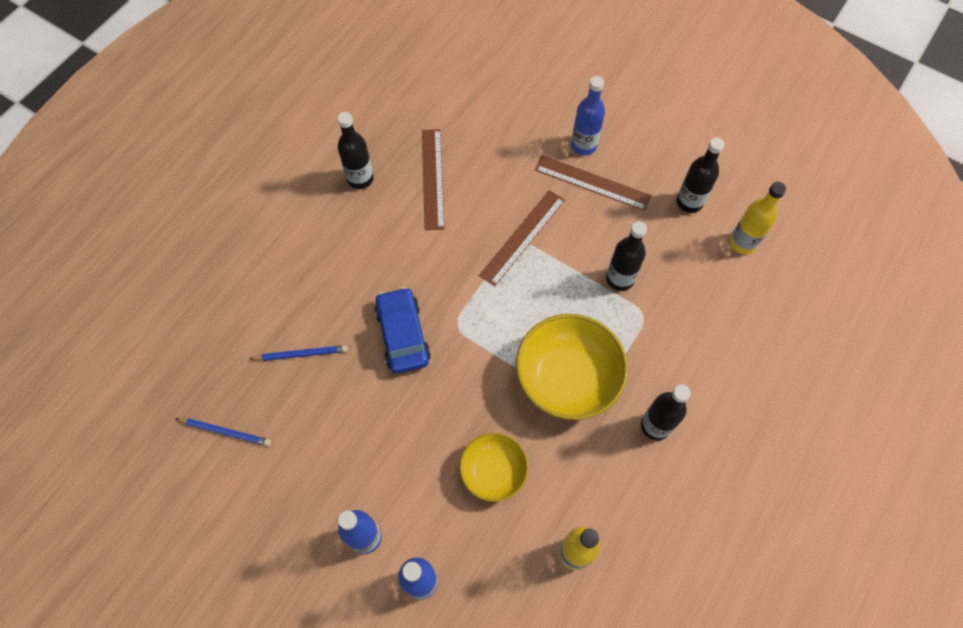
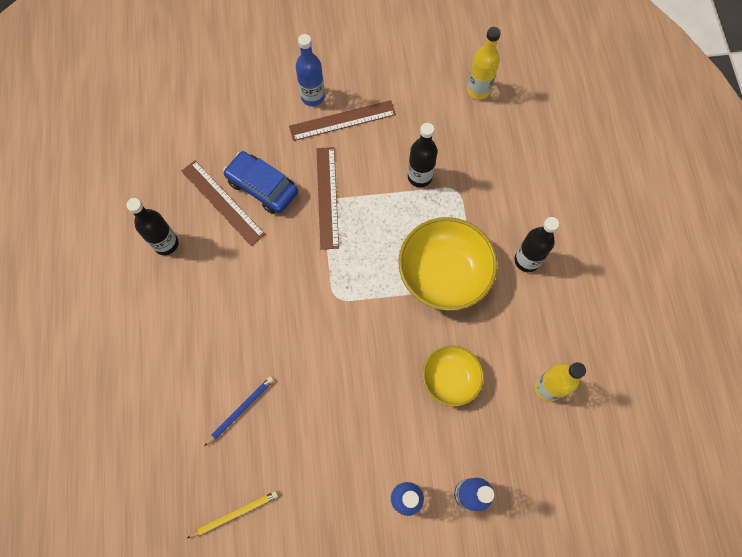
camera: 40 degrees left, 5 degrees up
blue pencil [175,418,271,446] -> yellow pencil [187,491,278,538]
blue car [374,287,431,374] -> blue car moved to [223,151,298,214]
black bottle [677,137,725,213] -> none

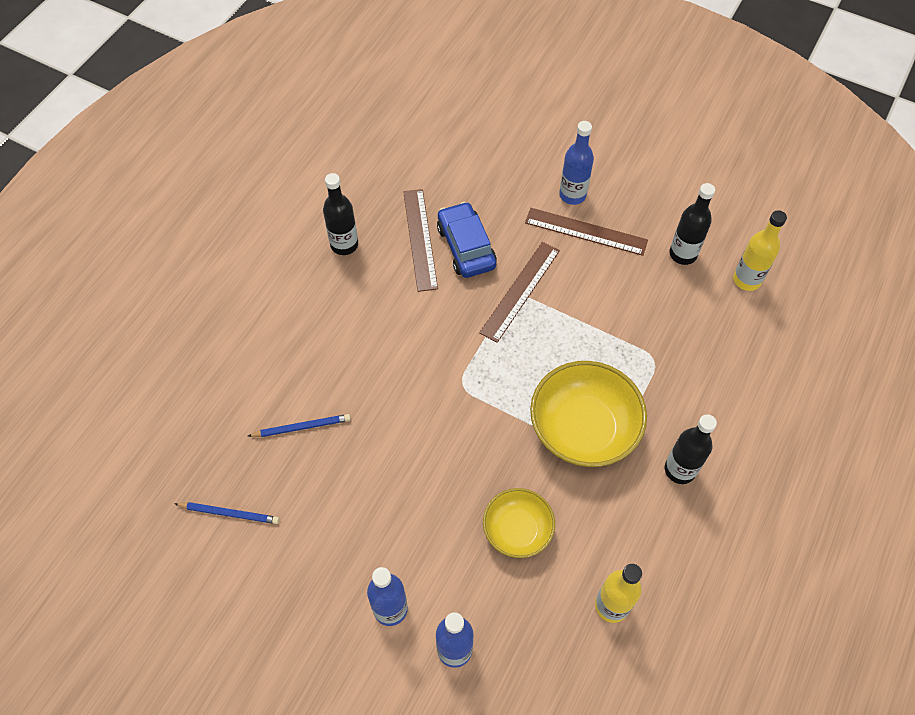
camera: 35 degrees right, 10 degrees down
yellow pencil [187,491,278,538] -> blue pencil [174,502,279,524]
black bottle [408,123,438,187] -> black bottle moved to [669,183,715,265]

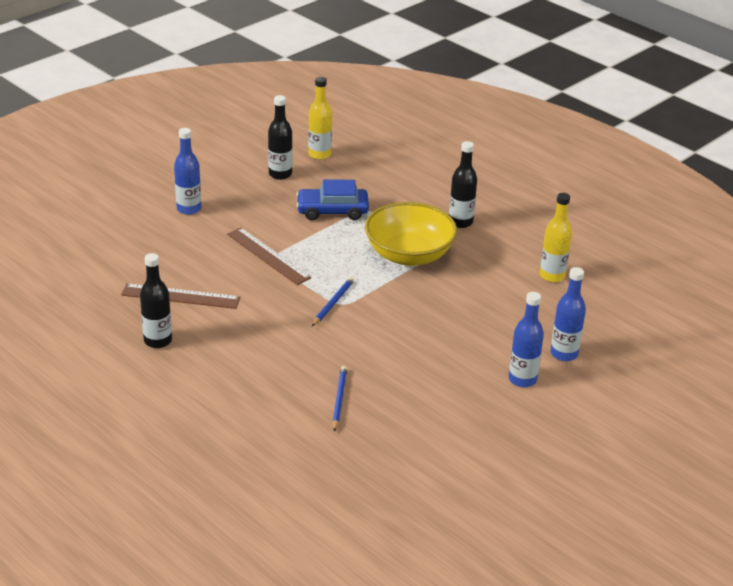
camera: 75 degrees left, 25 degrees down
blue pencil [174,502,279,524] -> blue pencil moved to [312,277,354,326]
blue car [437,202,497,278] -> blue car moved to [296,180,369,220]
yellow bowl [483,488,555,558] -> none
brown ruler [525,208,648,256] -> none

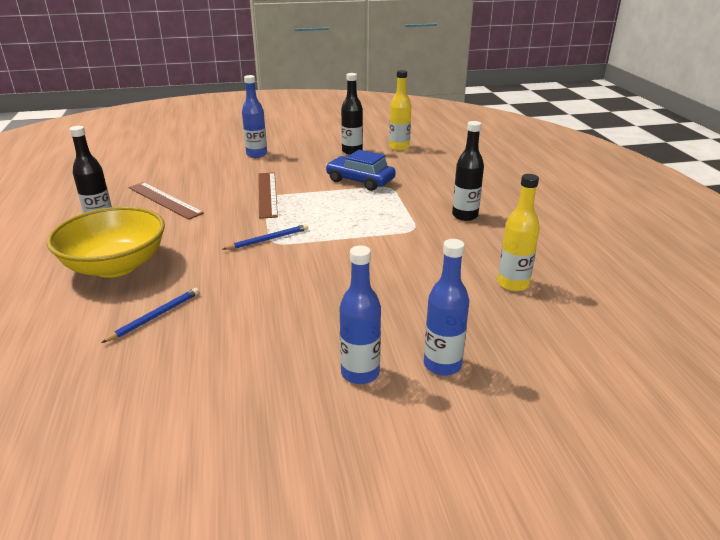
camera: 35 degrees right, 5 degrees down
yellow bowl [365,202,457,266] -> yellow bowl moved to [47,206,165,278]

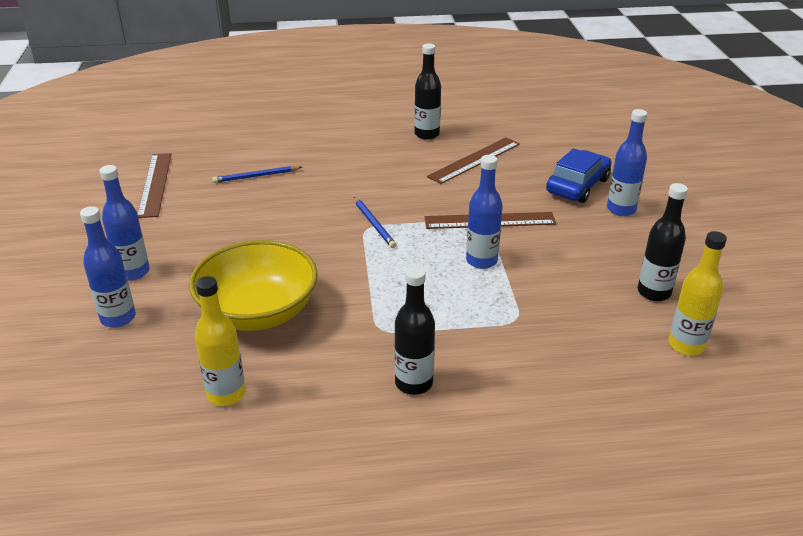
camera: 95 degrees right, 5 degrees up
yellow bowl [47,206,165,278] -> yellow bowl moved to [189,240,318,331]
blue pencil [101,288,199,343] -> blue pencil turned 120 degrees clockwise [212,166,302,183]
blue car [326,150,396,191] -> blue car moved to [546,148,612,203]
none -> brown ruler [138,153,172,218]
none -> blue bottle [466,155,503,269]

